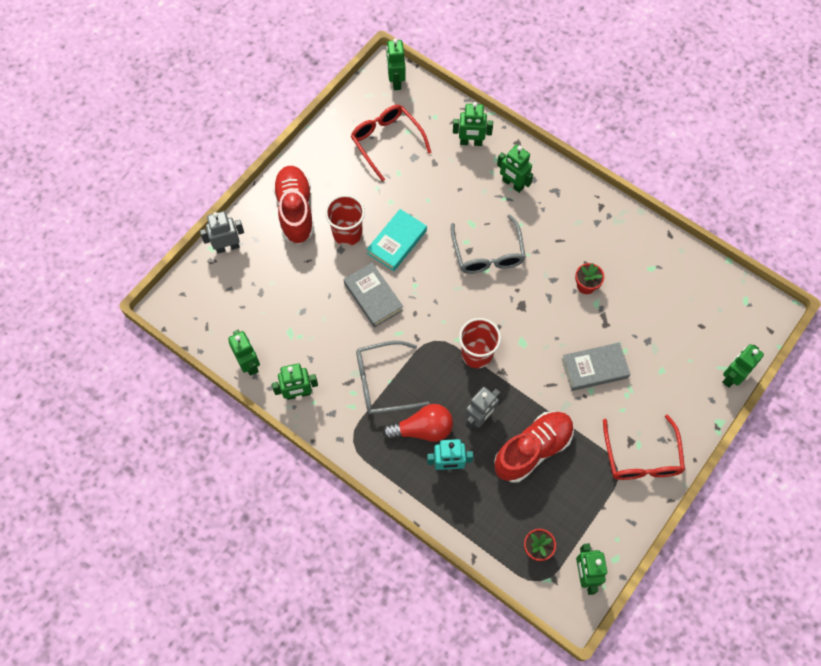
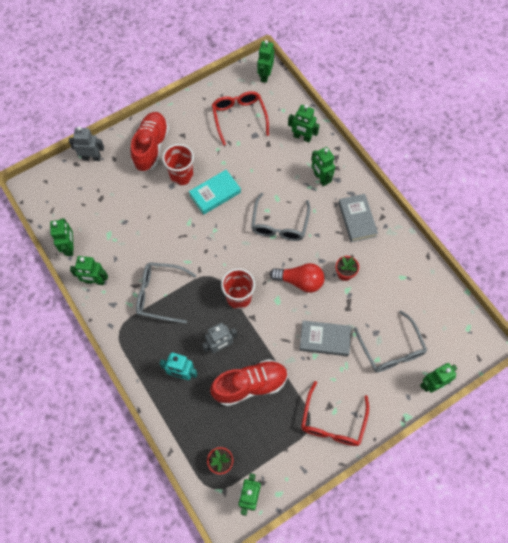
camera: 20 degrees right, 0 degrees up
grey book [344,263,403,328] -> grey book moved to [339,194,378,242]
red light bulb [382,404,453,442] -> red light bulb moved to [270,263,325,293]
none -> grey glasses [354,311,427,372]

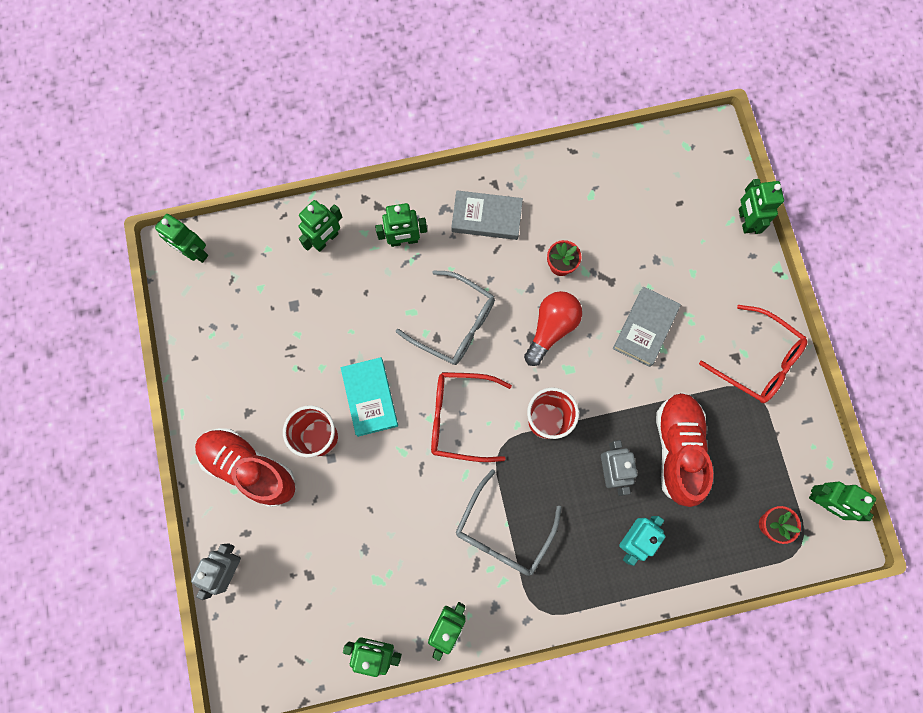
camera: 70 degrees left, 10 degrees up
red glasses [212,91,269,146] -> red glasses moved to [431,372,512,462]
grey glasses [354,311,427,372] -> none

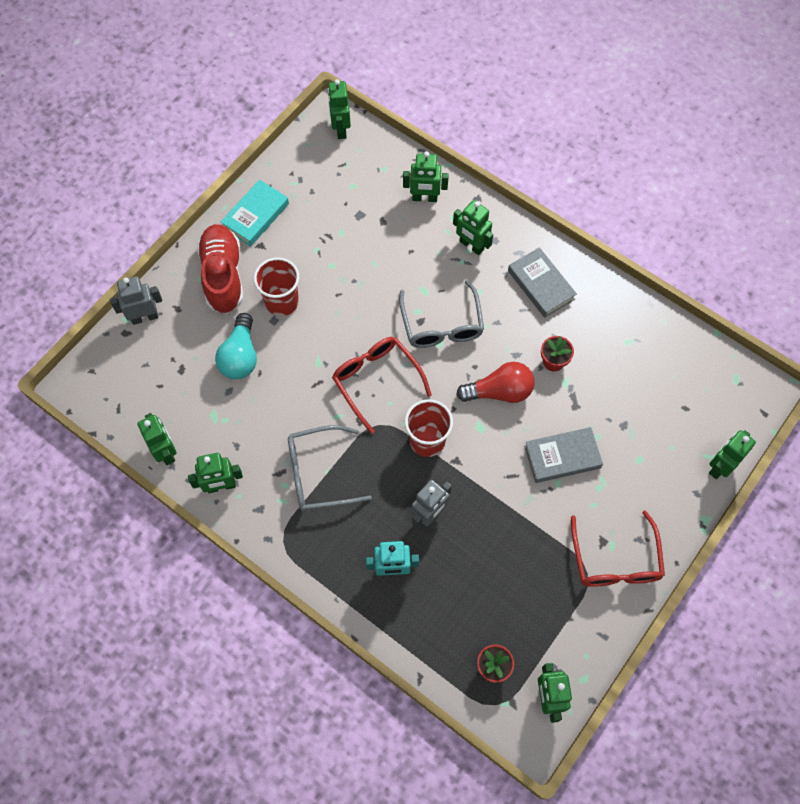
camera: 50 degrees right, 10 degrees down
turquoise book [341,357,398,437] -> turquoise book moved to [221,179,289,247]
red shoe [656,393,713,507] -> none
none -> turquoise light bulb [215,313,257,379]

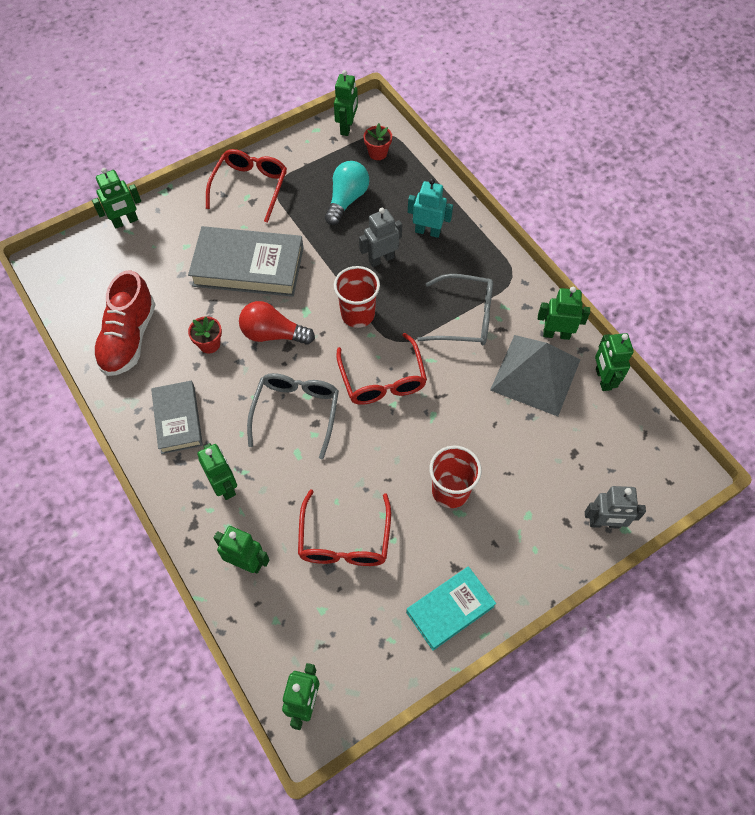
camera: 160 degrees left, 5 degrees down
red shoe [197,224,244,314] -> red shoe moved to [93,270,156,376]
turquoise light bulb [215,313,257,379] -> turquoise light bulb moved to [325,161,369,225]
grey book [524,427,603,483] -> grey book [188,226,303,297], size x1.65
none -> red glasses [298,489,391,566]
none -> grey pyramid [490,335,581,417]

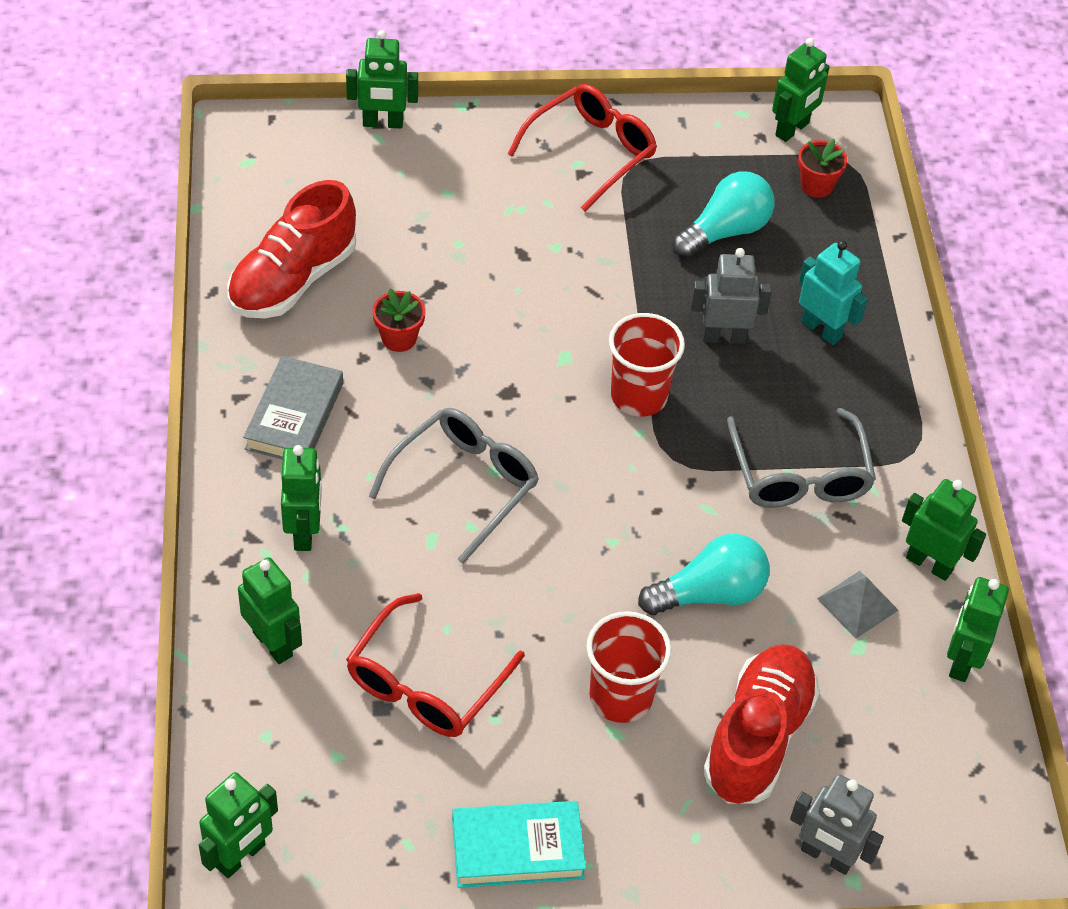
camera: 25 degrees right, 10 degrees down
grey book [188,226,303,297] -> none
red light bulb [239,301,315,345] -> none
red glasses [336,333,427,405] -> none
grey glasses [417,274,493,345] -> grey glasses turned 45 degrees clockwise [727,408,876,508]
grey pyramid [490,335,581,417] -> grey pyramid [817,571,899,639], size x0.47
none -> turquoise light bulb [638,534,770,615]
none -> red shoe [703,644,820,804]

